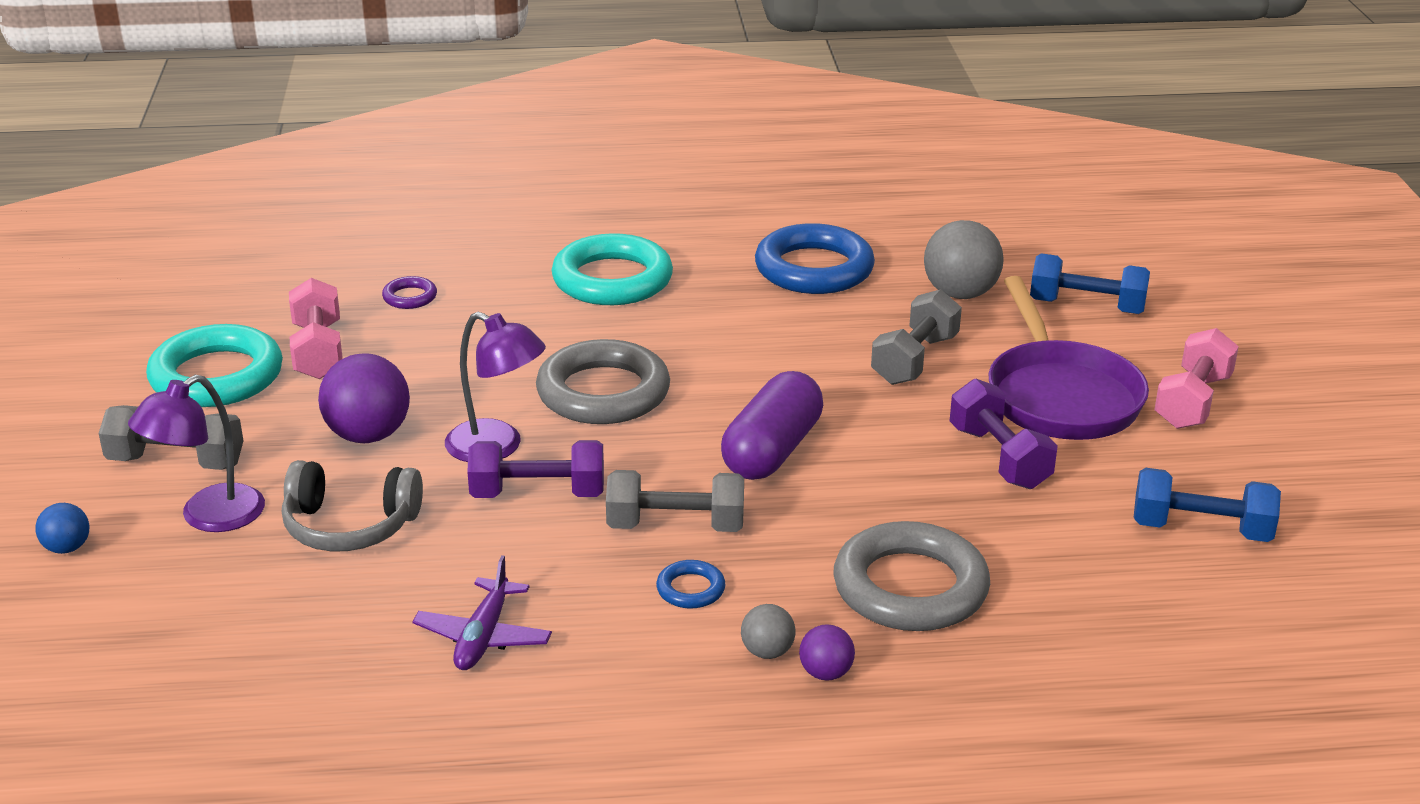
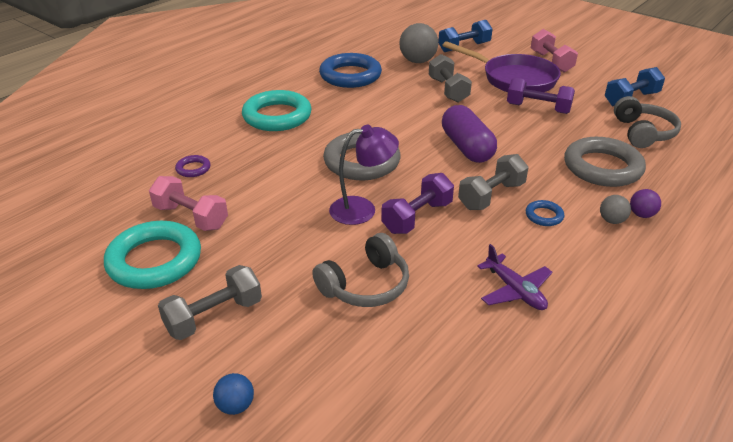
camera: 45 degrees left, 5 degrees up
purple lamp [128,375,265,532] -> none
purple ball [318,353,410,443] -> none
none -> grey headphones [614,96,681,148]

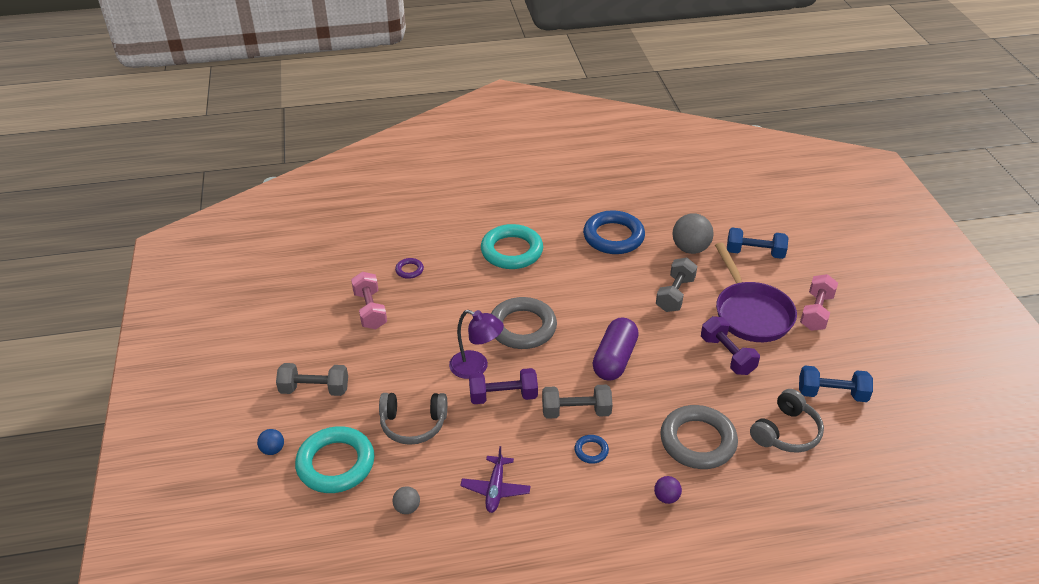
camera: 40 degrees right, 5 degrees up
turquoise ring [104,221,201,289] -> turquoise ring moved to [295,426,375,493]
grey ball [600,195,631,224] -> grey ball moved to [393,486,420,514]

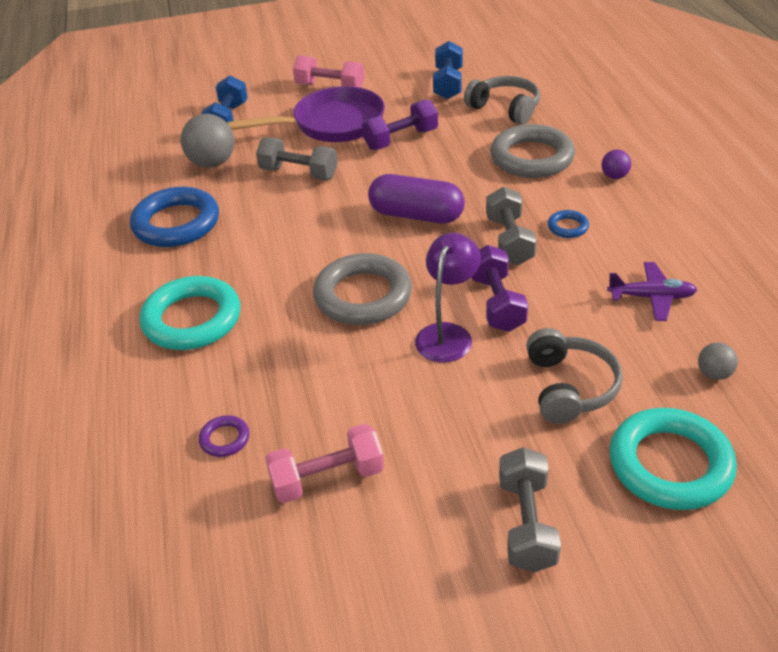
camera: 90 degrees left, 0 degrees up
blue ball [257,429,284,455] -> none

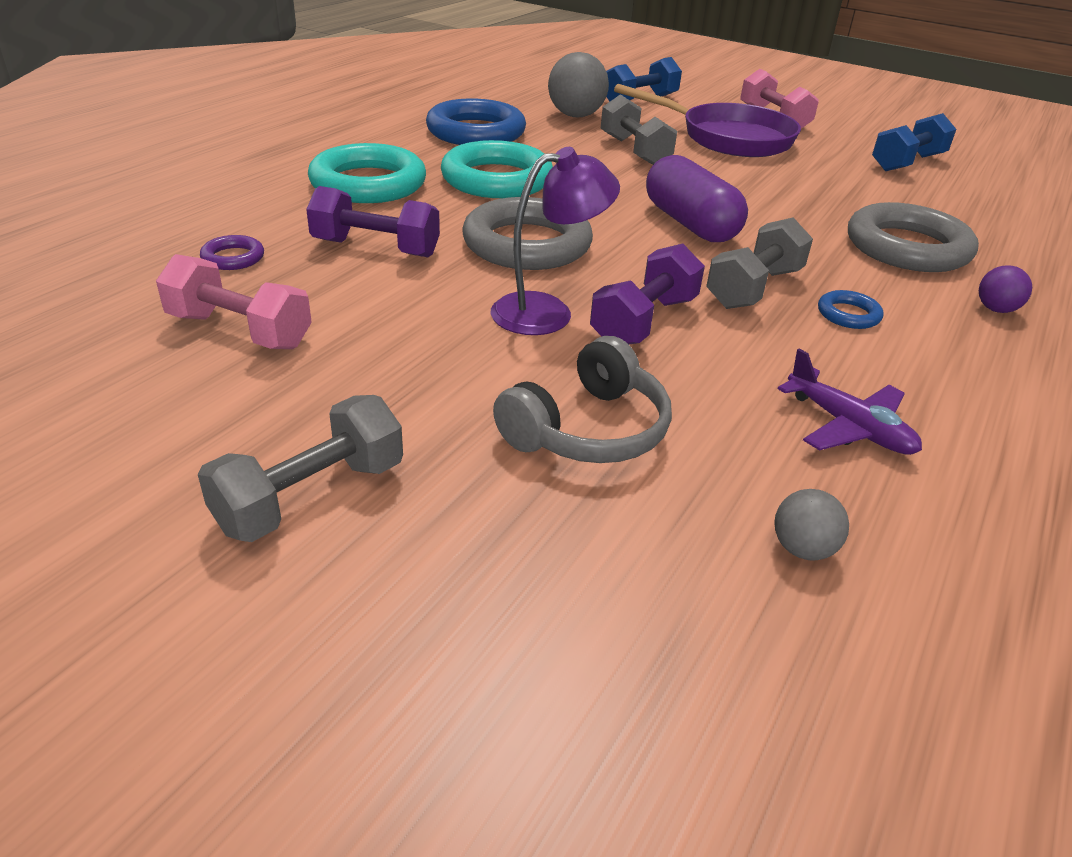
camera: 40 degrees right, 5 degrees down
purple dumbbell [362,99,438,150] -> purple dumbbell moved to [306,186,440,257]
grey headphones [464,76,540,125] -> none
turquoise ring [610,408,737,510] -> turquoise ring moved to [441,140,553,198]

